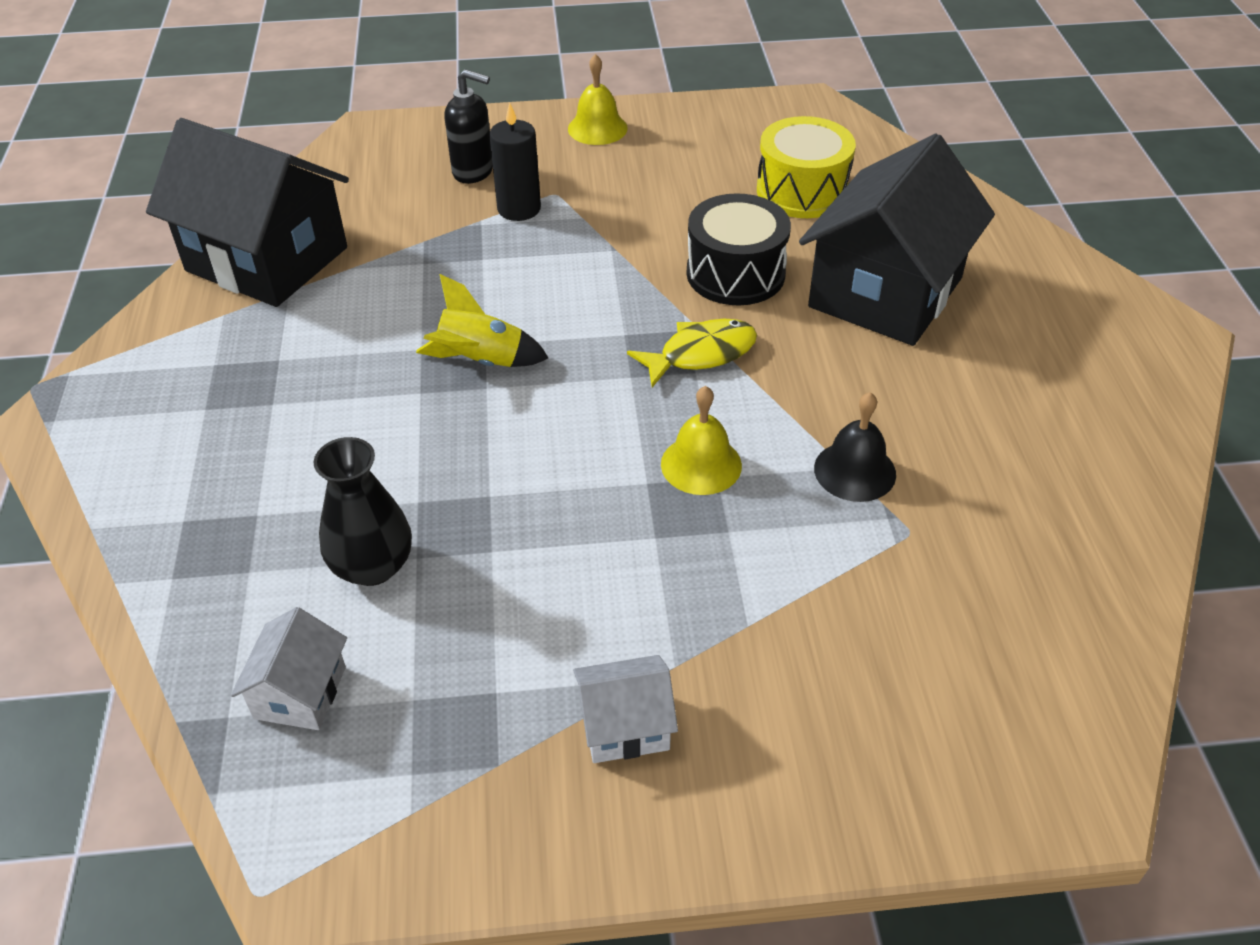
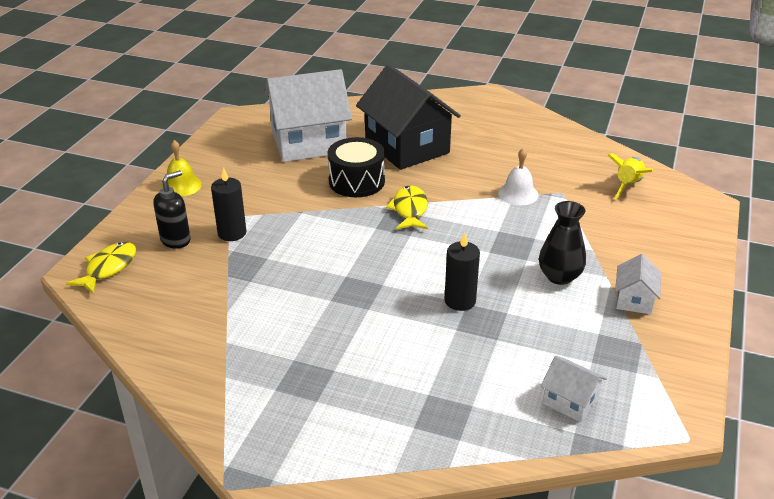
camera: 65 degrees left, 10 degrees down
black house [146,118,349,307] -> none
black vase [314,437,412,586] -> black vase moved to [539,201,586,285]
yellow rocket [416,274,548,367] -> yellow rocket moved to [608,154,653,200]
yellow bell [661,386,742,495] -> none
yellow drum [757,116,856,218] -> white house [263,69,352,162]
black bell [814,392,896,502] -> white bell [498,148,538,205]
none -> yellow fish [66,242,136,294]
none -> black candle [444,233,480,311]

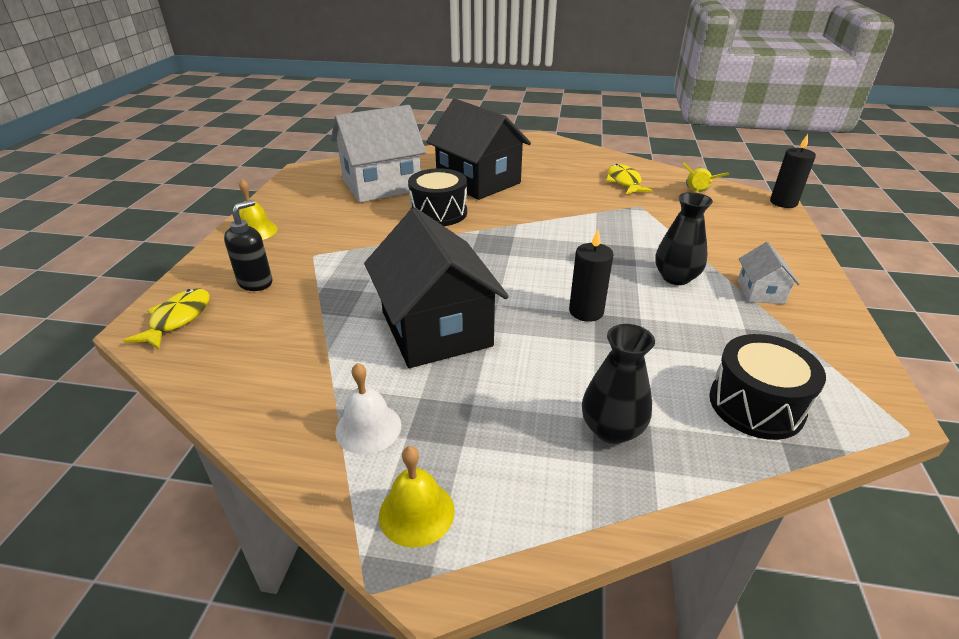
camera: 10 degrees left, 0 degrees up
black candle [211,167,246,241] -> black candle moved to [770,134,816,208]
yellow fish [386,185,428,230] -> yellow fish moved to [606,164,653,194]
white bell [498,148,538,205] -> white bell moved to [335,363,401,454]
white house [541,356,607,422] -> black drum [709,334,826,440]
none -> black house [364,208,509,368]
none -> yellow bell [379,446,455,548]
none -> black vase [582,324,655,444]

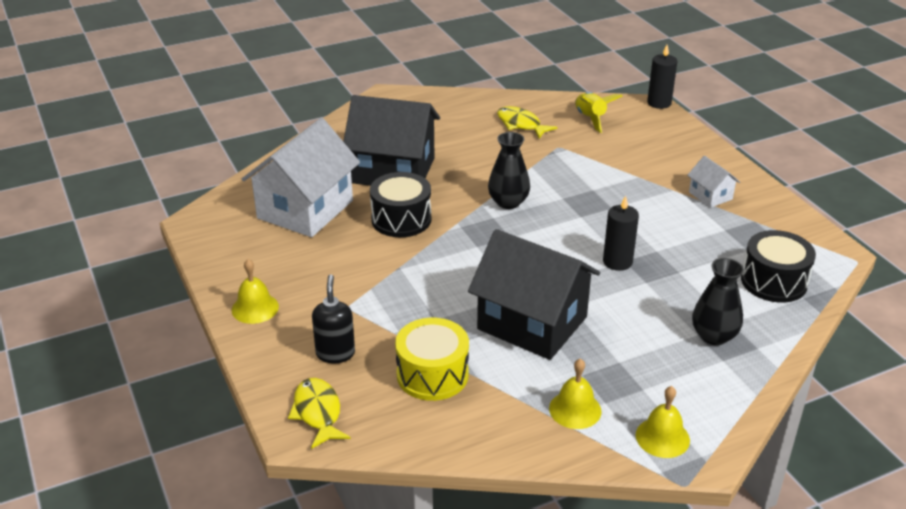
camera: 35 degrees left, 0 degrees up
white bell [335,363,401,454] -> yellow bell [549,359,602,429]
black vase [655,192,713,285] -> black vase moved to [488,132,530,209]
none -> yellow drum [395,318,469,401]

